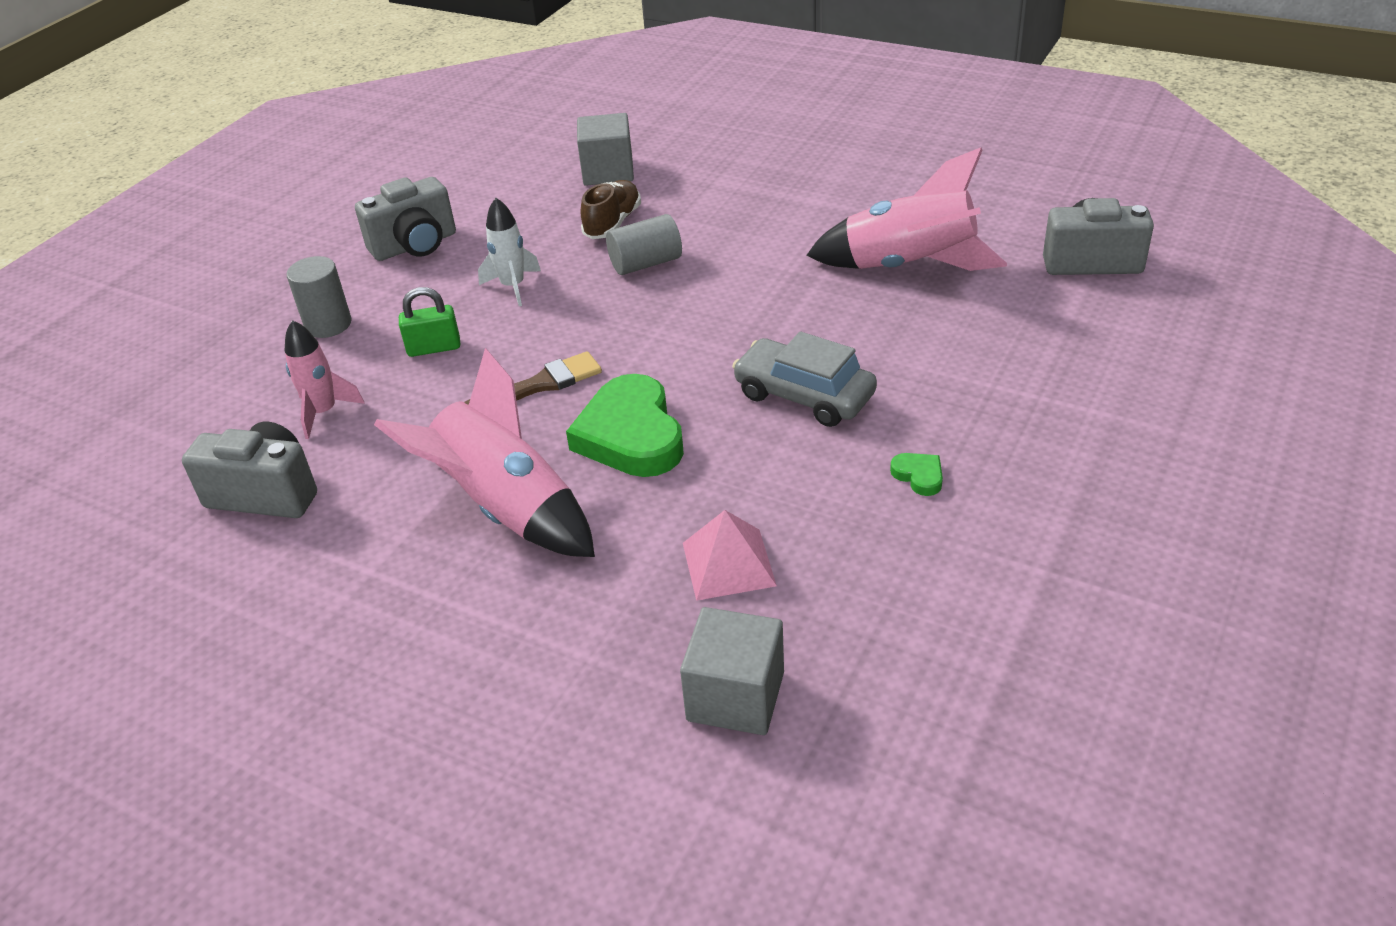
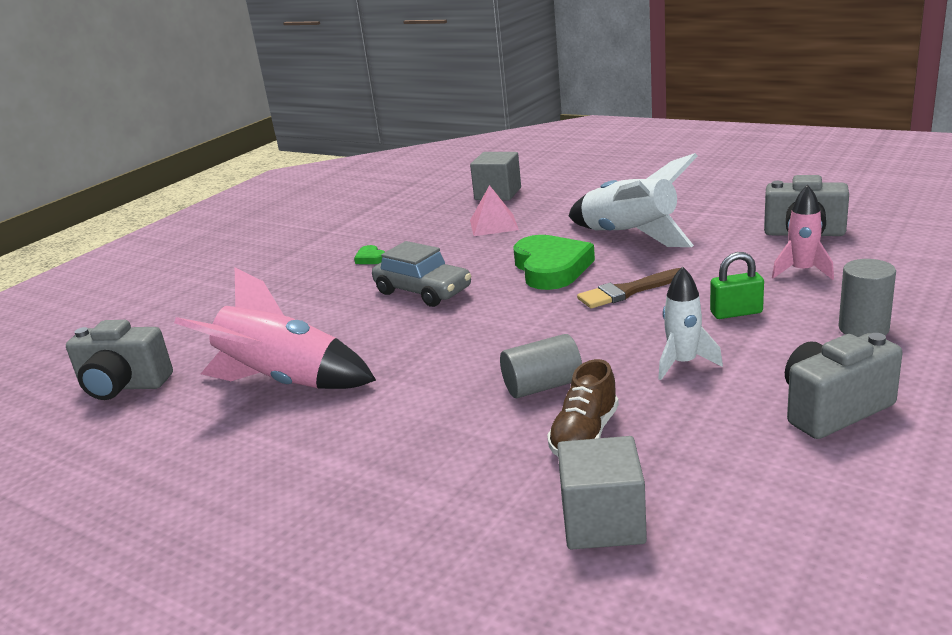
camera: 175 degrees left, 15 degrees down
pink rocket [374,348,595,557] -> white rocket [568,153,698,247]

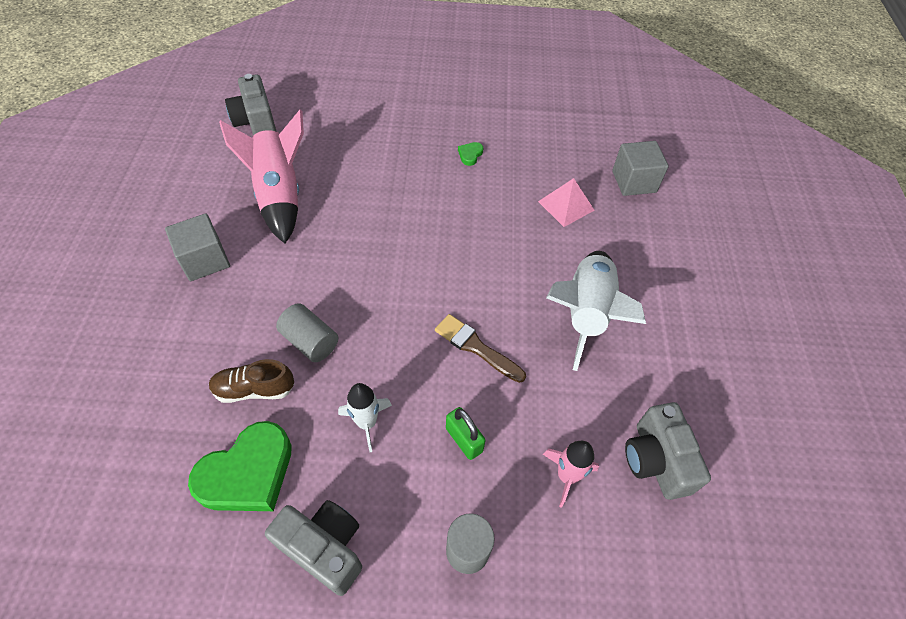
camera: 55 degrees right, 30 degrees up
grey car [372,241,471,307] -> none
green heart [514,235,595,290] -> green heart moved to [188,421,292,511]
grey cube [557,436,647,550] -> grey cube moved to [165,213,230,281]

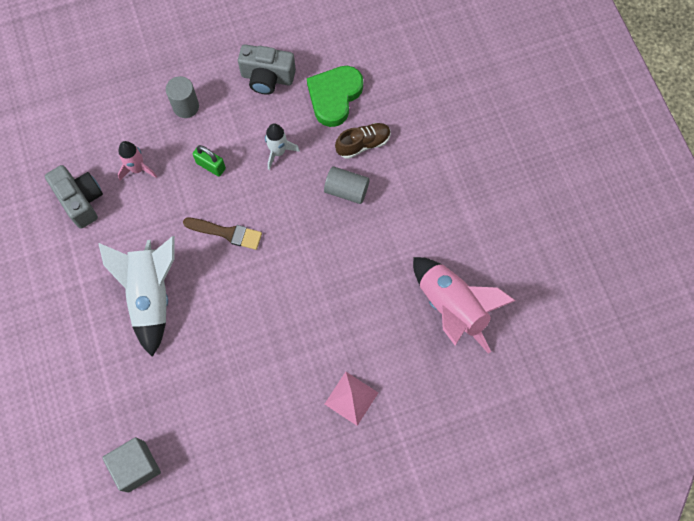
camera: 160 degrees right, 15 degrees up
grey cube [165,213,230,281] -> none
grey camera [225,74,277,135] -> none
green heart [458,142,483,166] -> none
pink pyramid [538,178,595,227] -> pink pyramid moved to [325,372,378,426]

